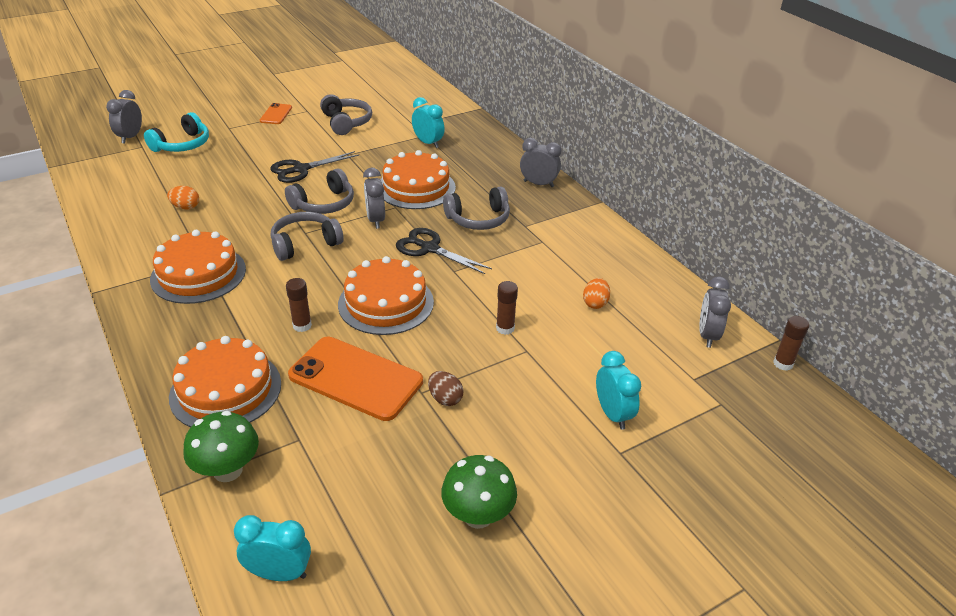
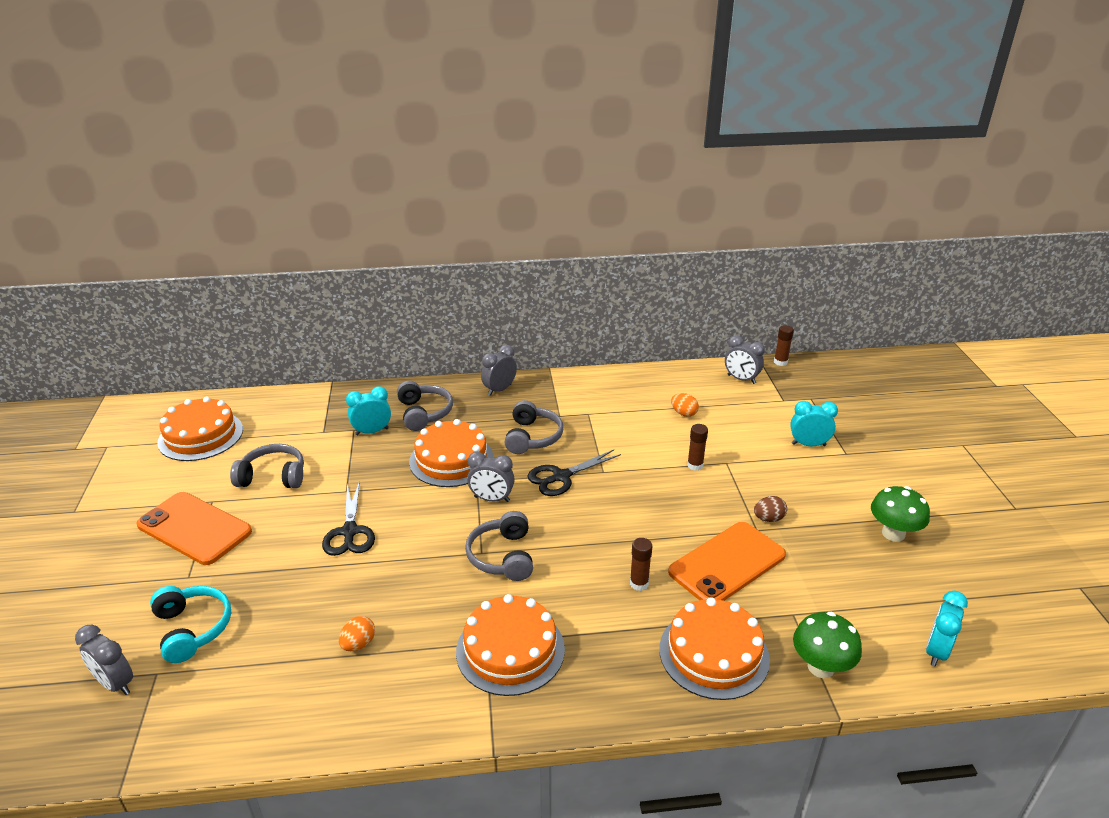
camera: 65 degrees left, 5 degrees down
orange phone [260,103,292,124] -> orange phone [136,492,252,565], size x2.03
grey headphones [285,169,354,214] -> grey headphones moved to [397,381,453,431]
orange cake [338,256,434,335] -> orange cake moved to [157,397,243,461]

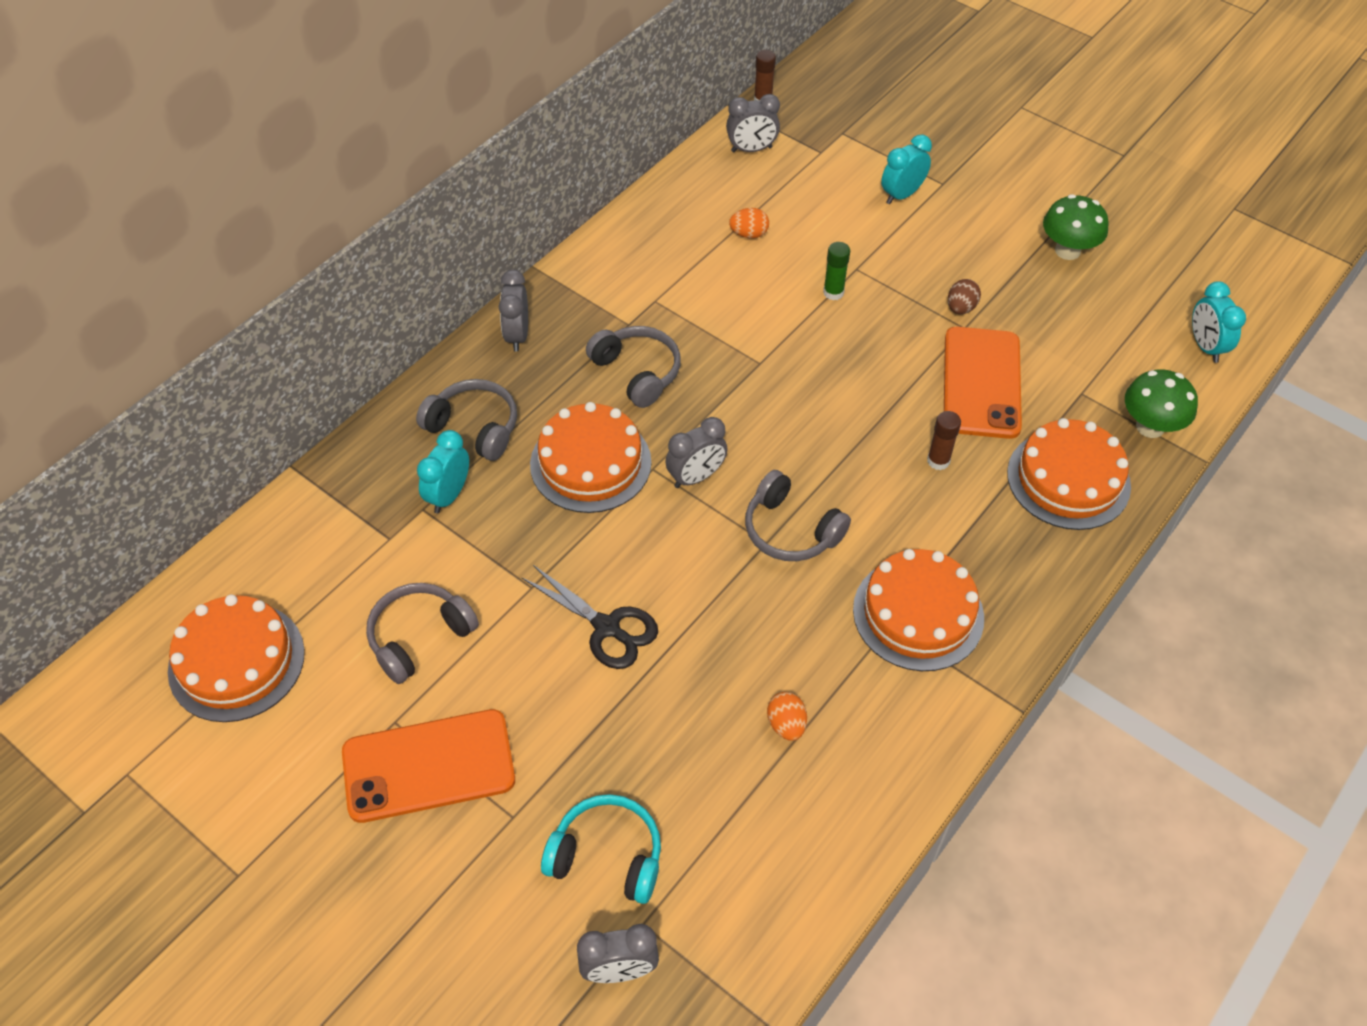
camera: 45 degrees left, 20 degrees up
black scissors [527,450,621,496] -> none
brown glue stick [687,424,708,471] -> green glue stick [823,242,850,300]

